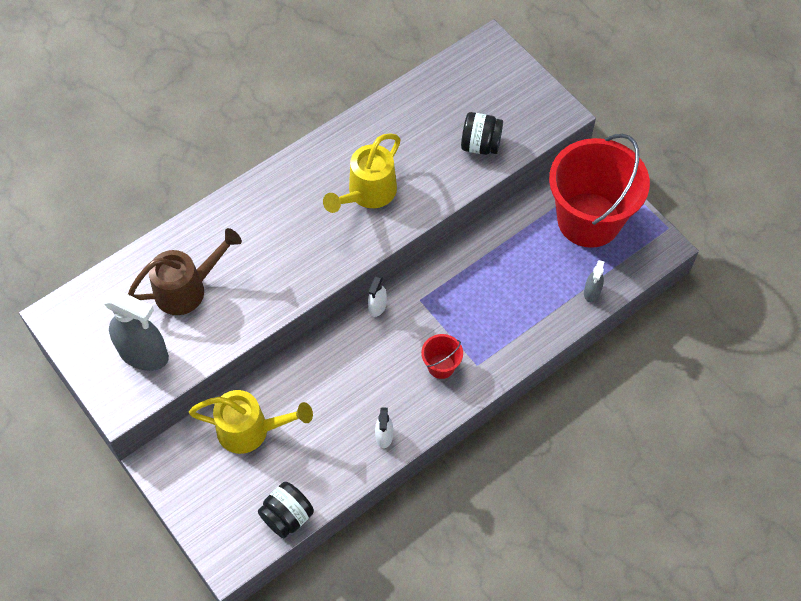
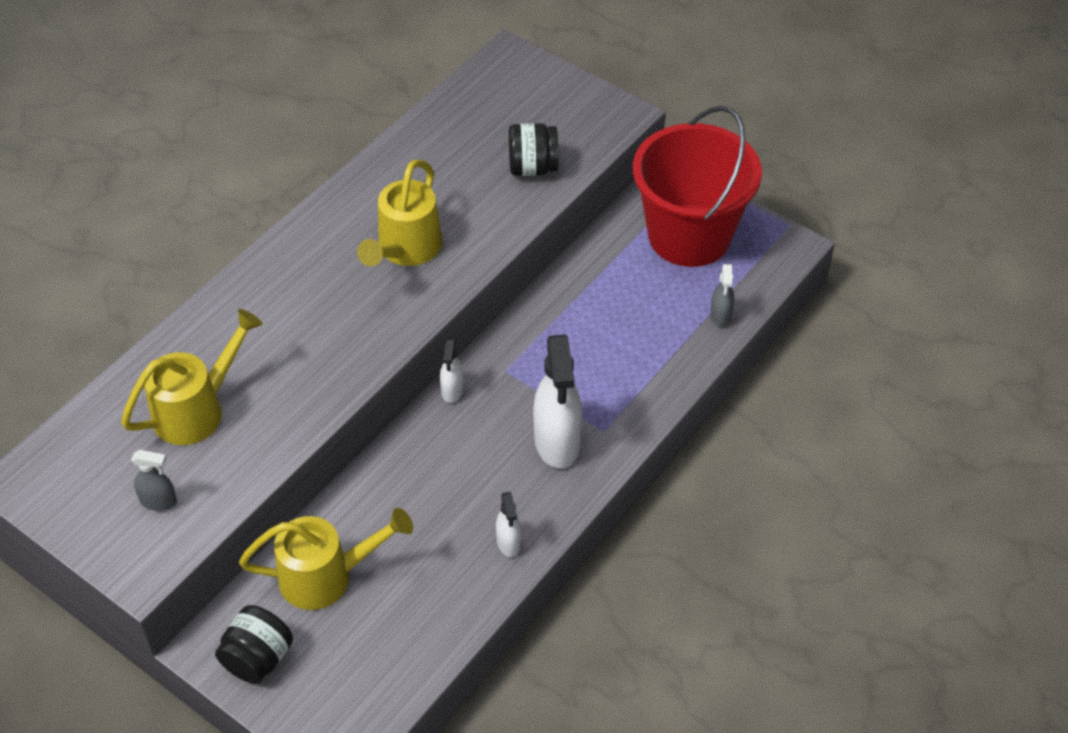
camera: 15 degrees left, 10 degrees down
grey spray bottle [103,289,169,371] -> grey spray bottle [131,450,177,511], size x0.49
brown watering can [128,228,242,315] -> yellow watering can [121,309,263,445]
black jar [258,482,314,538] -> black jar moved to [215,605,293,684]
red bucket [421,334,463,379] -> white spray bottle [533,334,583,468]

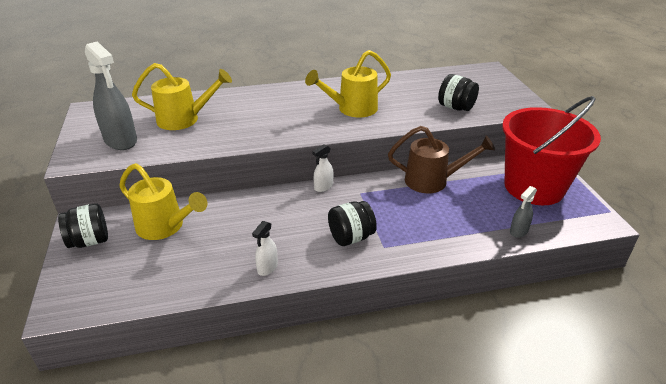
camera: 40 degrees right, 15 degrees down
grey spray bottle [131,450,177,511] -> grey spray bottle [85,41,137,150], size x2.02
white spray bottle [533,334,583,468] -> black jar [328,201,377,246]
none -> brown watering can [388,126,495,193]

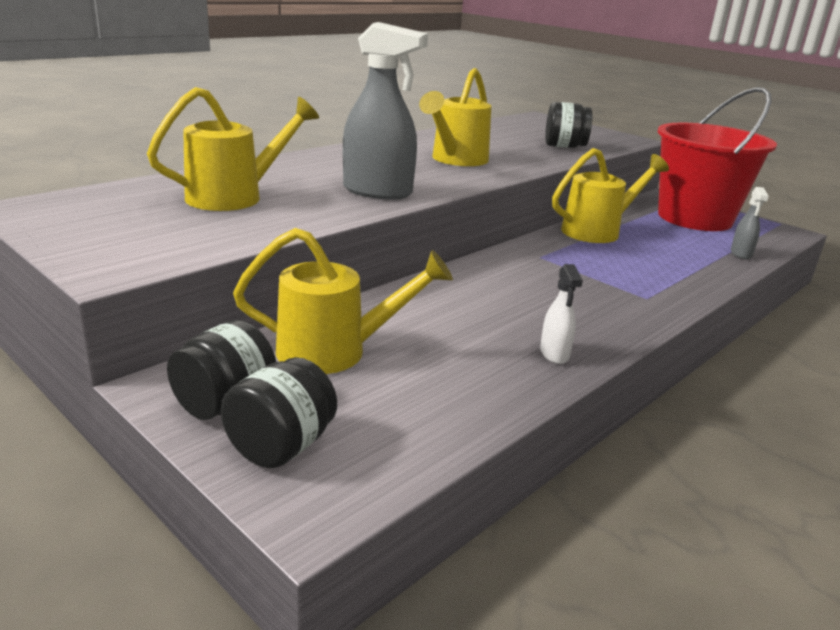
camera: 35 degrees left, 10 degrees down
grey spray bottle [85,41,137,150] -> grey spray bottle moved to [343,22,428,200]
white spray bottle [312,144,333,192] -> none
black jar [328,201,377,246] -> black jar moved to [221,357,337,468]
brown watering can [388,126,495,193] -> yellow watering can [552,148,669,243]

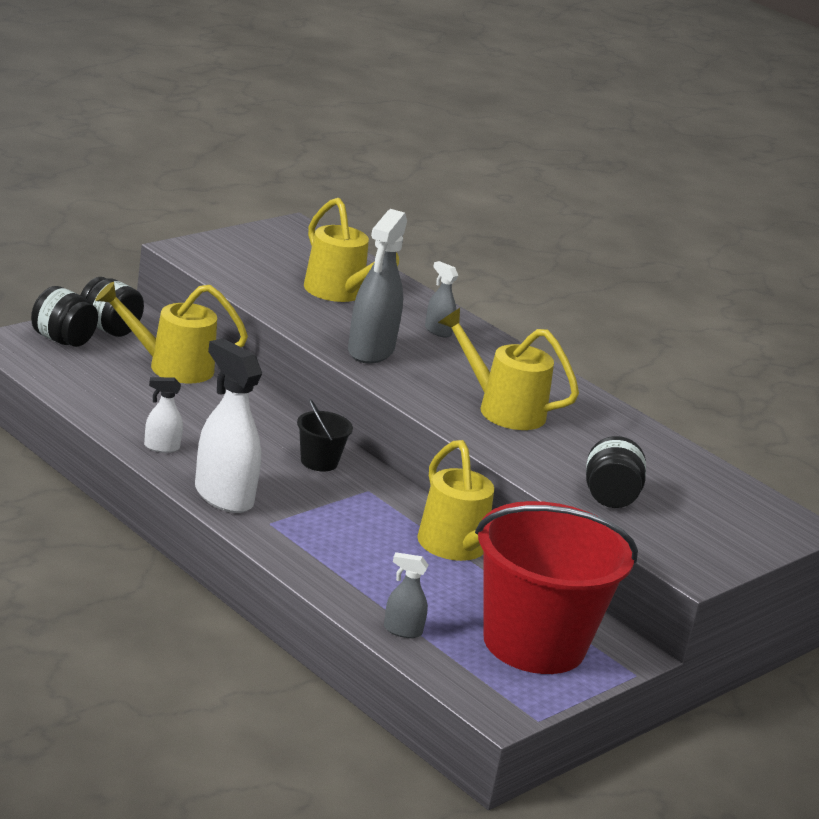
camera: 90 degrees right, 0 degrees up
yellow watering can [233,228,453,374] -> yellow watering can turned 90 degrees clockwise [95,282,248,383]
none -> white spray bottle [195,338,262,513]
none -> black bucket [297,399,353,472]
none -> grey spray bottle [425,261,458,338]

